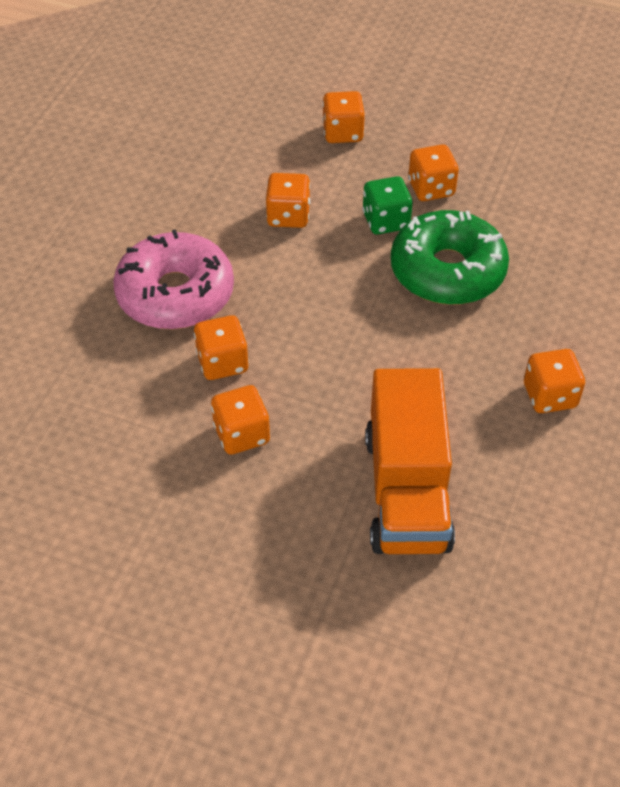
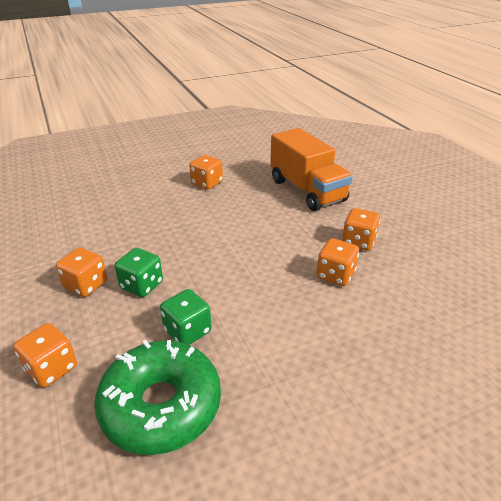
camera: 135 degrees left, 15 degrees down
pink donut [113,229,234,330] -> none
orange dice [266,173,310,228] -> green dice [160,289,212,345]
orange truck [365,368,455,554] -> orange truck turned 105 degrees clockwise [270,128,353,211]
green donut [391,210,509,305] -> green donut moved to [94,340,221,455]

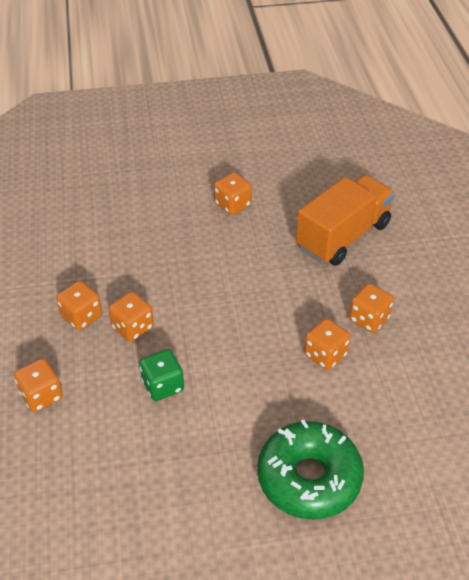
camera: 15 degrees right, 10 degrees up
green donut [94,340,221,455] -> green donut moved to [257,420,364,520]
green dice [115,248,163,297] -> orange dice [109,292,154,342]
orange truck [270,128,353,211] -> orange truck turned 120 degrees counterclockwise [296,175,395,266]

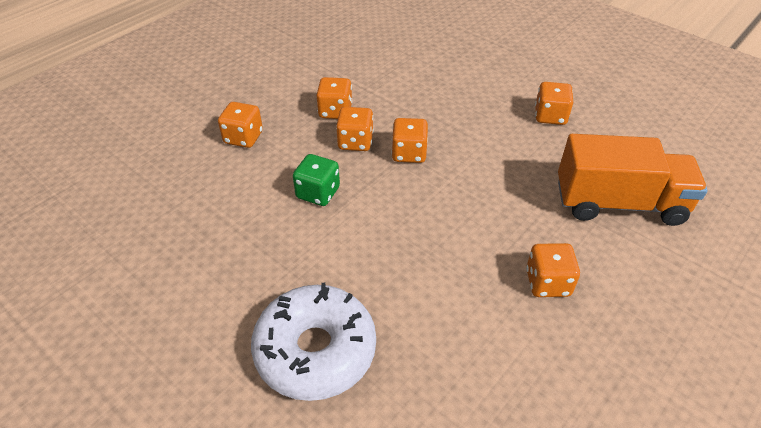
camera: 50 degrees right, 0 degrees up
green donut [257,420,364,520] -> white donut [251,283,376,401]
orange dice [304,318,350,370] -> orange dice moved to [391,118,428,163]

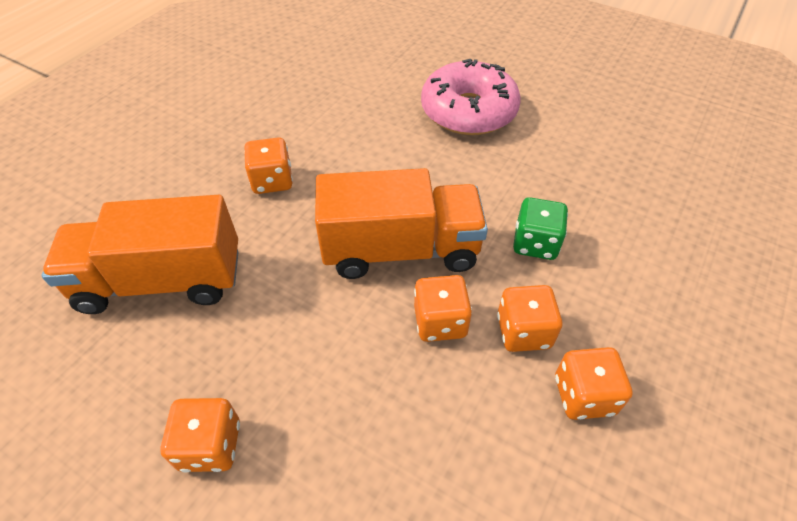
camera: 170 degrees right, 5 degrees up
orange dice [218,102,263,148] -> none
white donut [251,283,376,401] -> pink donut [421,59,521,135]
none -> orange truck [315,168,488,279]

